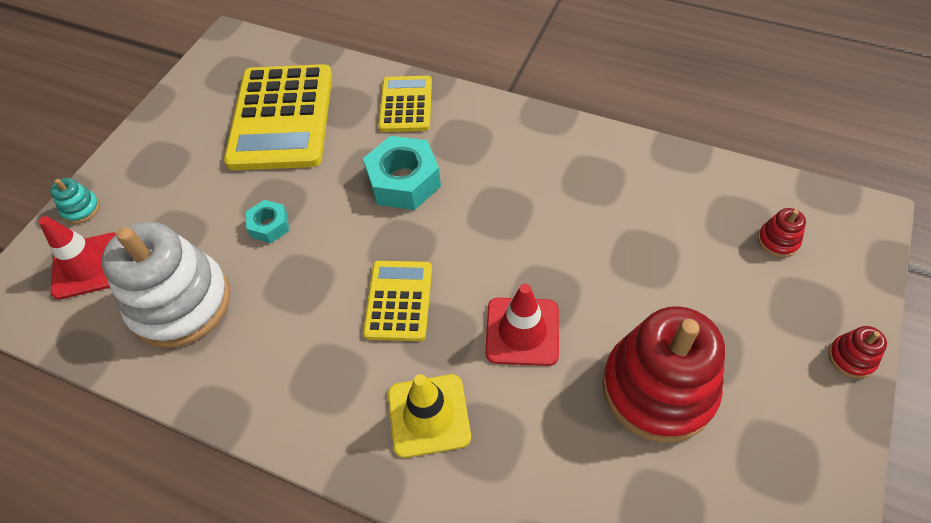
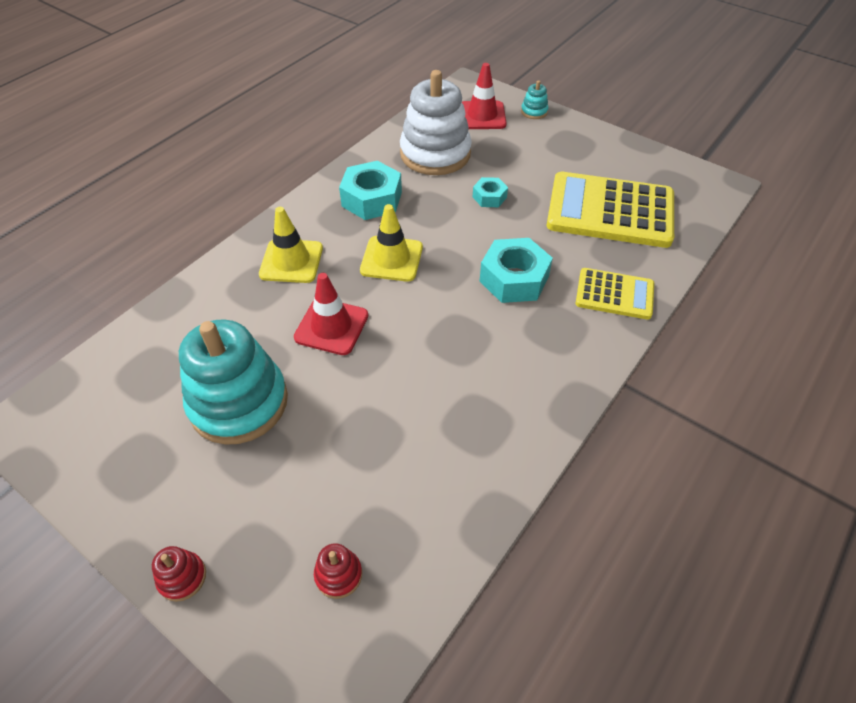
camera: 100 degrees right, 5 degrees down
yellow calculator [363,261,432,341] -> yellow traffic cone [360,204,423,282]
red stacking toy [602,306,725,443] -> turquoise stacking toy [179,320,288,445]
none -> turquoise nut [339,161,402,220]

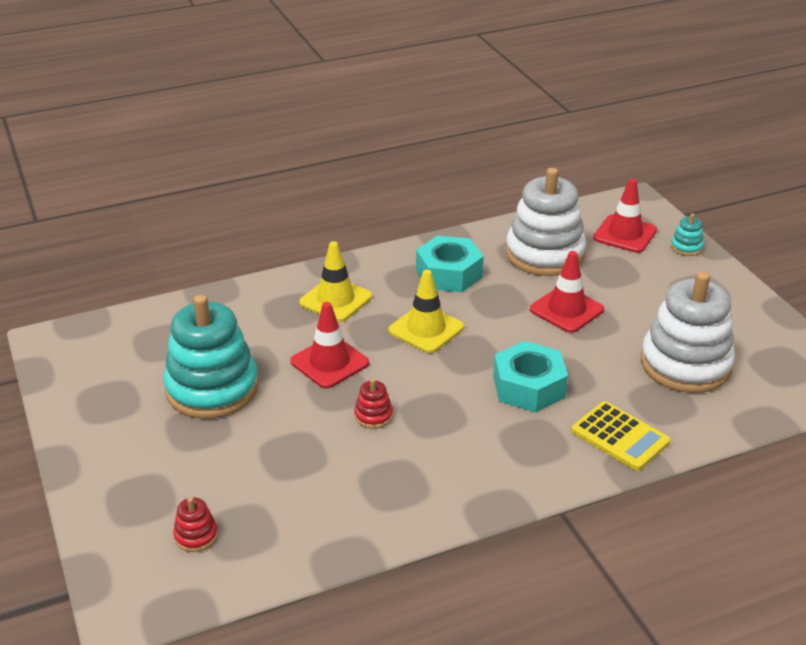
camera: 30 degrees right, 15 degrees down
red stacking toy [152,546,206,602] -> red stacking toy moved to [354,379,393,429]
turquoise nut [473,177,508,207] -> red traffic cone [530,251,604,333]
yellow calculator [547,172,674,248] -> white stacking toy [641,272,735,393]

